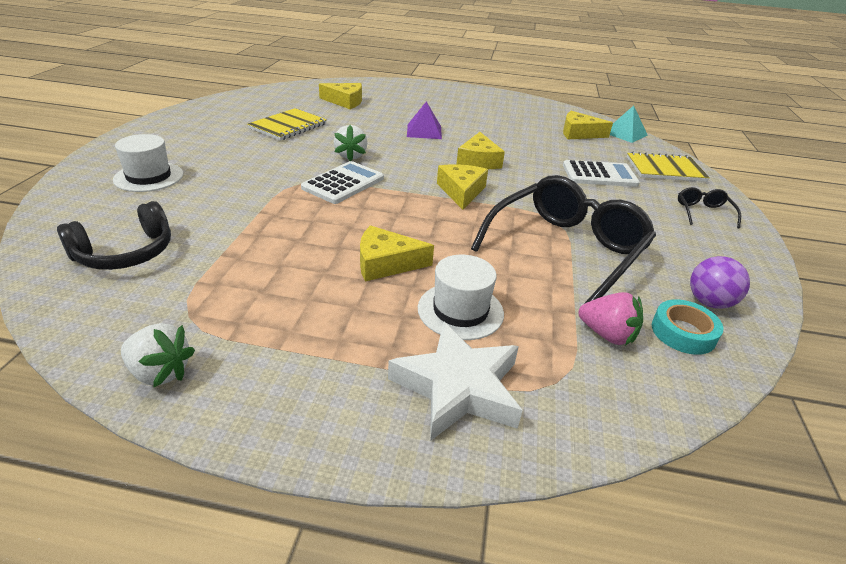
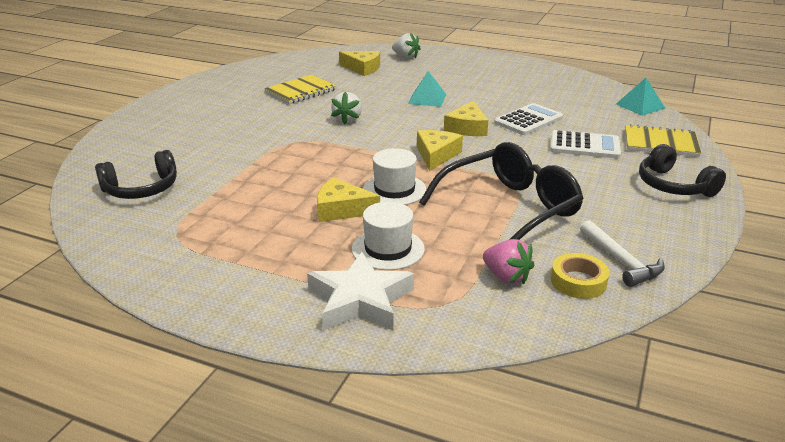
camera: 15 degrees right, 5 degrees down
white hat [113,134,183,192] -> white hat moved to [363,148,427,205]
white strawberry [121,323,195,388] -> white strawberry moved to [392,32,421,59]
white calculator [301,161,384,204] -> white calculator moved to [494,103,563,135]
purple pyramid [407,101,442,139] -> turquoise pyramid [408,71,446,107]
yellow cheese [563,111,613,139] -> none
turquoise tape [652,299,723,355] -> yellow tape [551,253,609,299]
black glasses [678,187,741,228] -> black headphones [639,144,726,197]
purple ball [690,256,750,309] -> white hammer [580,220,665,287]

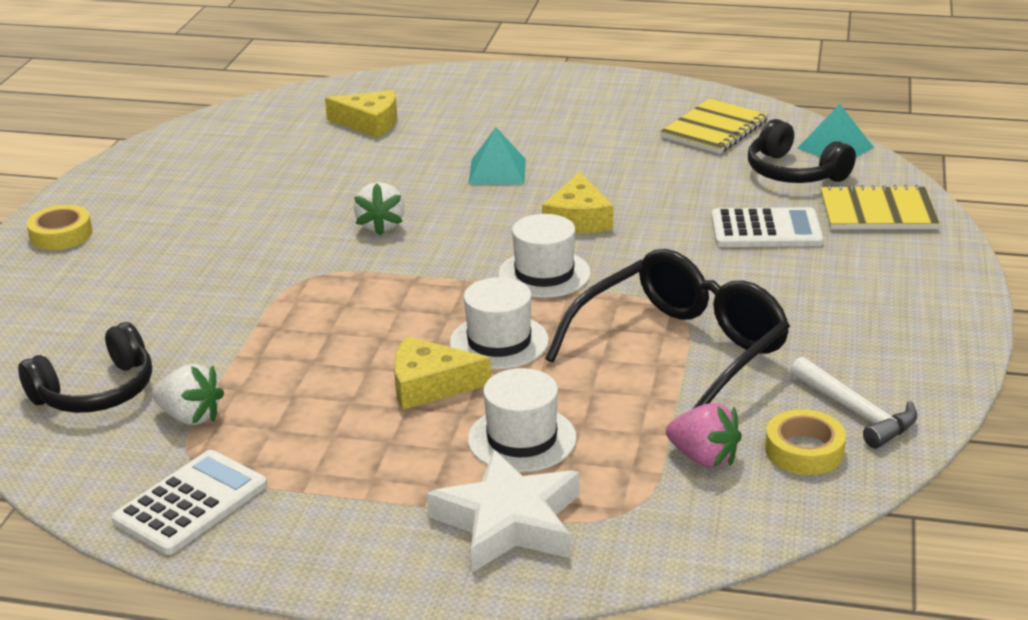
camera: 10 degrees left, 0 degrees up
yellow notebook [264,75,337,104] -> yellow notebook moved to [660,98,769,154]
white strawberry [392,32,421,59] -> white strawberry moved to [153,364,224,425]
yellow cheese [417,130,463,171] -> white hat [498,214,591,298]
white calculator [494,103,563,135] -> white calculator moved to [112,450,267,555]
black headphones [639,144,726,197] -> black headphones moved to [748,119,856,183]
none -> yellow tape [26,205,92,250]

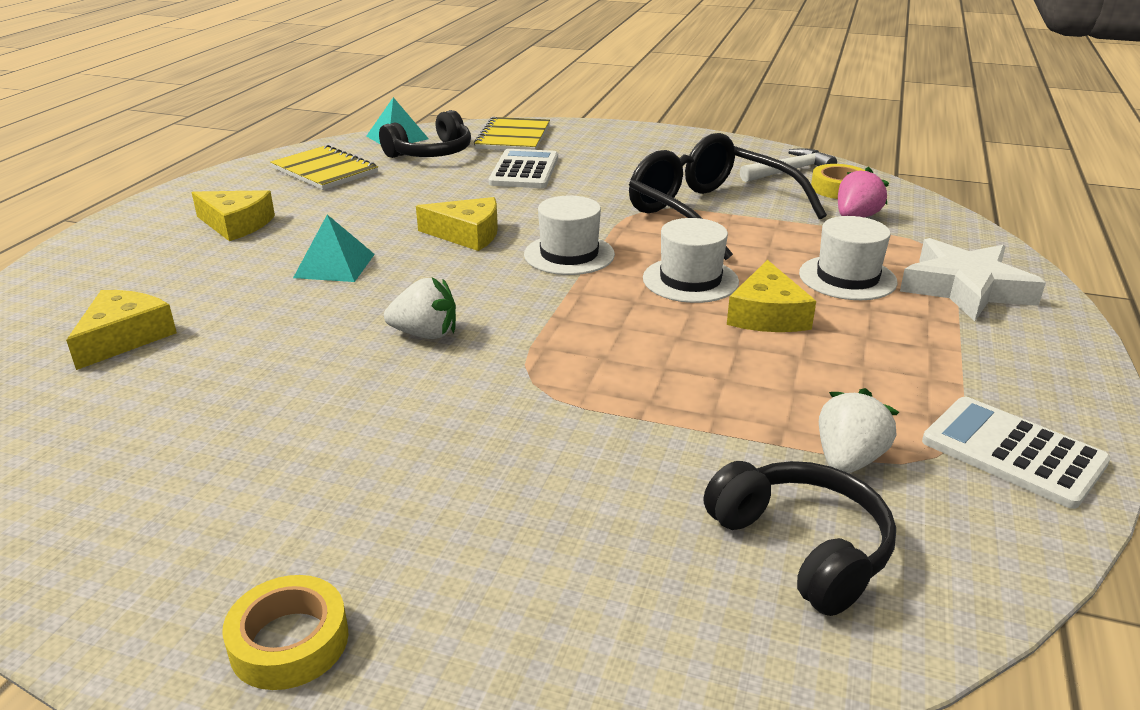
camera: 85 degrees left, 0 degrees up
none -> yellow cheese [192,190,275,241]

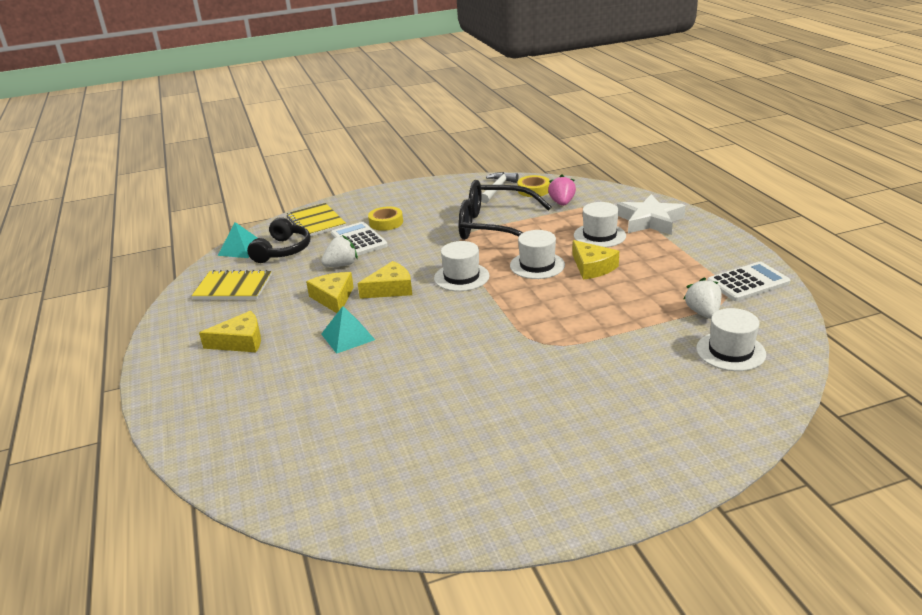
camera: 35 degrees left, 0 degrees up
yellow cheese [66,290,177,370] -> yellow cheese moved to [306,272,354,313]
yellow tape [222,575,349,690] -> yellow tape moved to [368,206,403,231]
white strawberry [384,278,456,339] -> white strawberry moved to [321,235,358,267]
black headphones [704,461,896,616] -> white hat [696,308,766,371]
white calculator [922,397,1111,509] -> white calculator turned 150 degrees clockwise [707,262,790,301]

